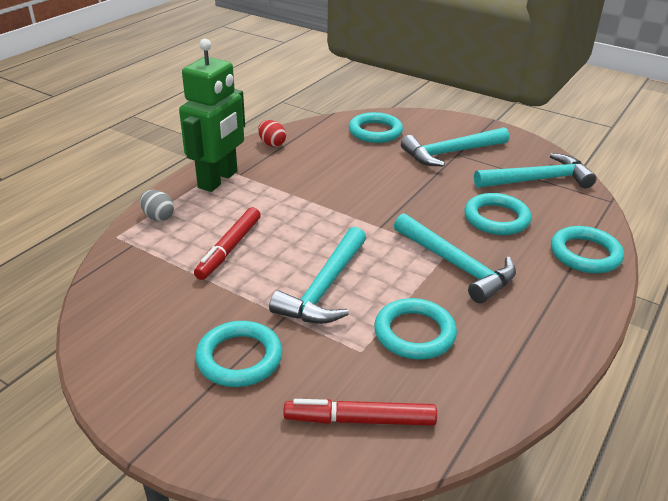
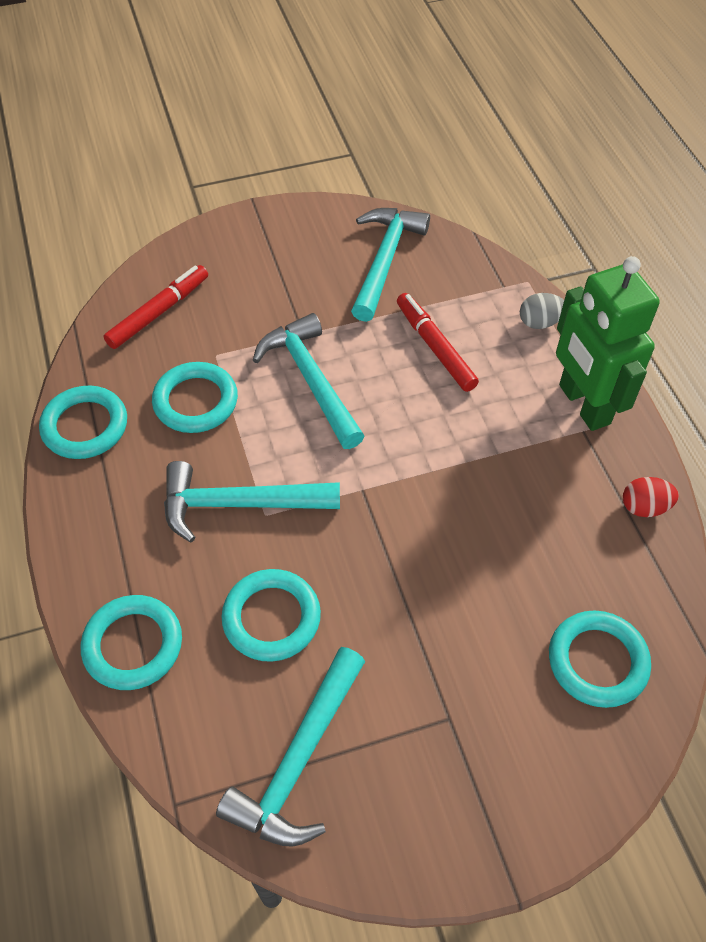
camera: 130 degrees right, 20 degrees up
turquoise ring [195,321,282,387] -> turquoise ring moved to [39,386,127,459]
turquoise hammer [401,127,509,167] -> turquoise hammer moved to [351,208,430,322]

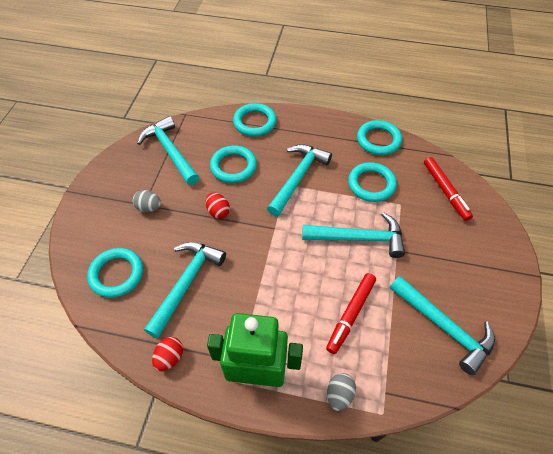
camera: 120 degrees right, 0 degrees up
red marker [397,293,479,392] -> red marker turned 120 degrees clockwise [326,273,376,354]
none -> grey egg [132,190,161,212]
none -> turquoise hammer [144,242,226,338]
none -> red egg [206,193,230,219]

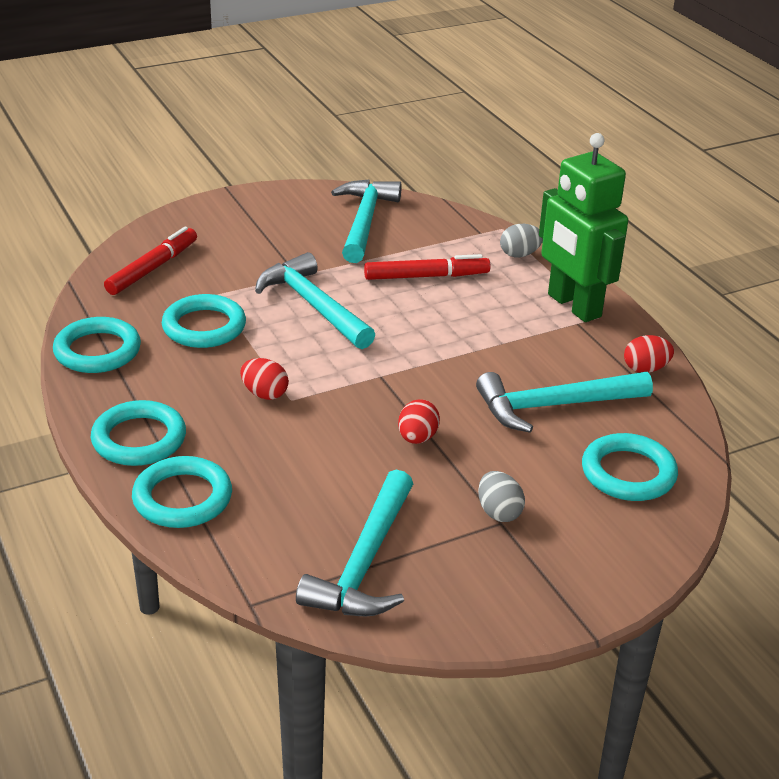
camera: 130 degrees left, 20 degrees down
turquoise ring [210,145,257,183] -> turquoise ring moved to [91,400,186,466]
turquoise hammer [267,144,332,216] -> red egg [240,358,289,400]

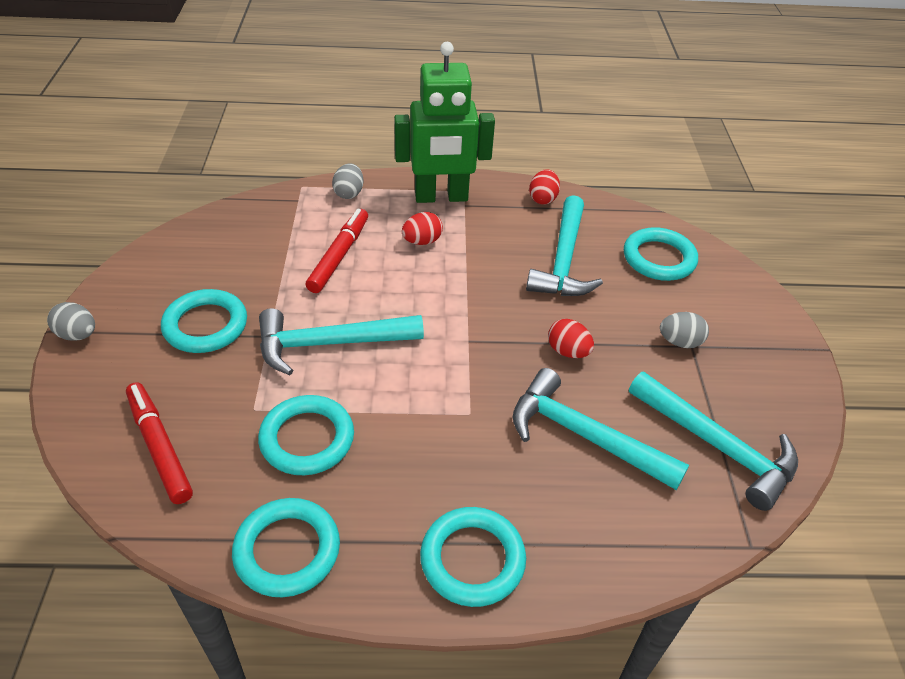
camera: 65 degrees left, 10 degrees up
turquoise ring [132,456,232,528] -> turquoise ring moved to [161,289,247,353]
red egg [240,358,289,400] -> red egg moved to [402,212,443,245]
turquoise hammer [331,180,402,263] -> turquoise hammer moved to [513,368,689,490]
none -> grey egg [47,302,95,341]

